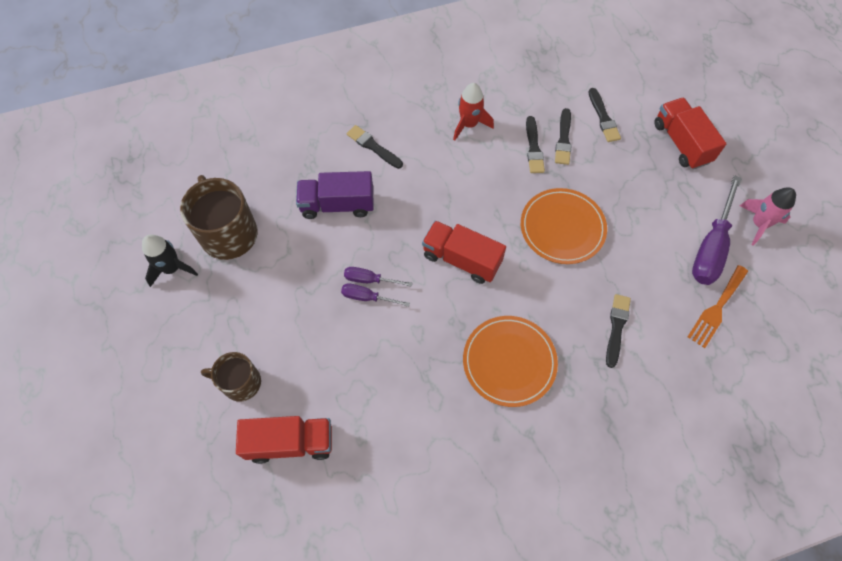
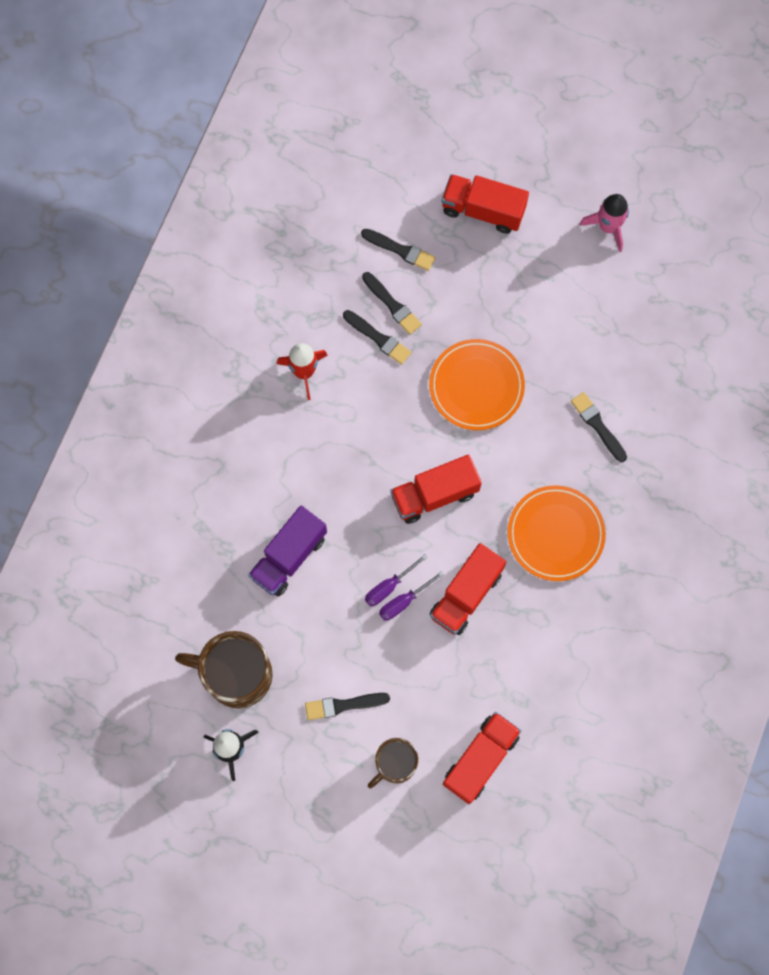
camera: 50 degrees left, 10 degrees up
black brush [347,125,403,169] -> black brush moved to [305,693,390,720]
orange fork [688,265,748,348] -> none
purple screwdriver [692,175,742,285] -> none
none -> red truck [430,543,506,635]

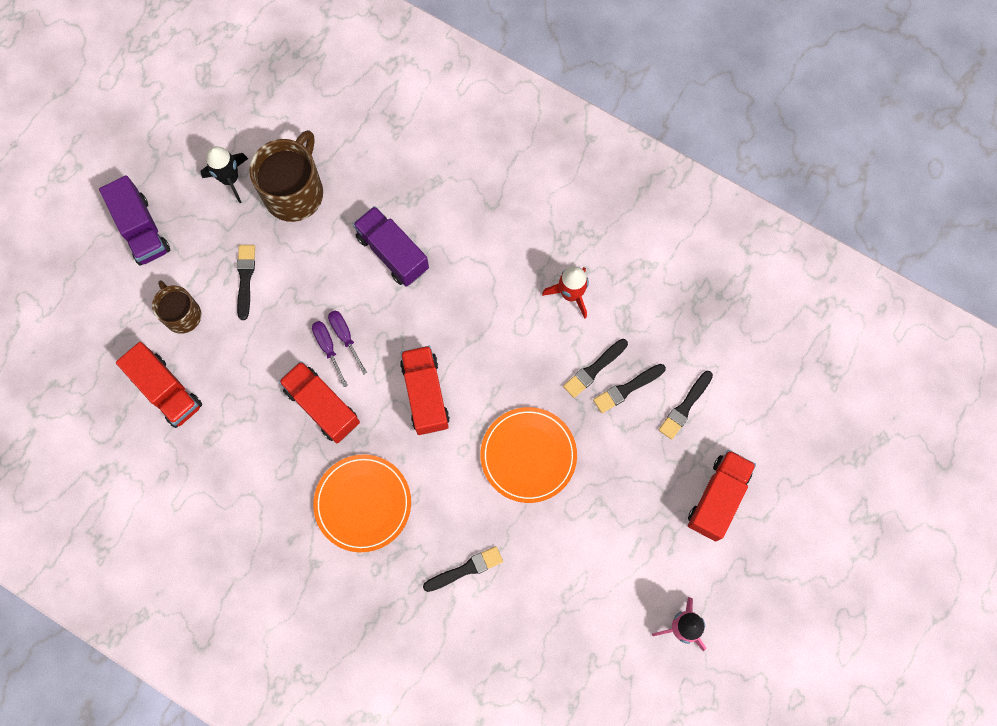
camera: 100 degrees right, 0 degrees up
none -> purple truck [99,175,170,266]

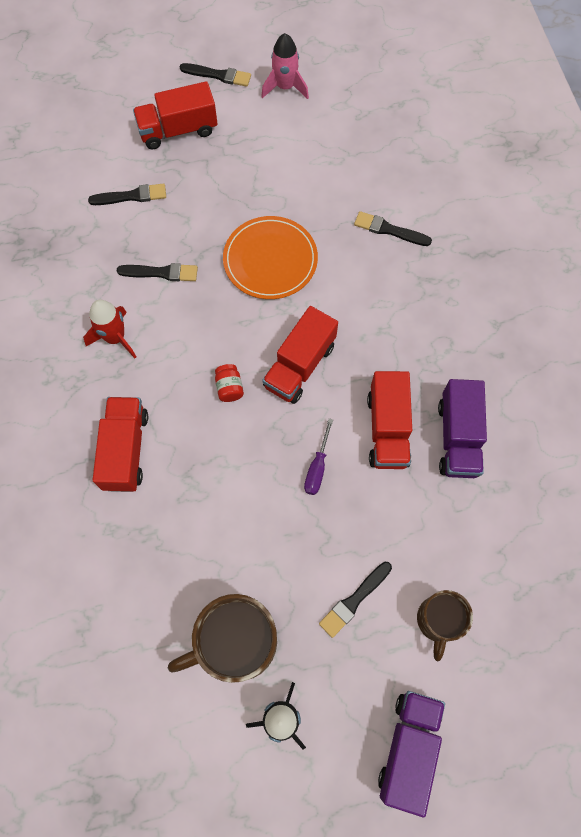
camera: 135 degrees left, 5 degrees down
red truck [116,342,202,428] -> red truck moved to [93,397,148,492]
purple screwdriver [312,321,348,387] -> none
orange plate [313,455,411,552] -> none
purple truck [353,206,429,287] -> purple truck moved to [438,379,487,478]
black brush [593,364,666,413] -> black brush moved to [180,63,251,87]
none -> red jar [215,364,244,402]

